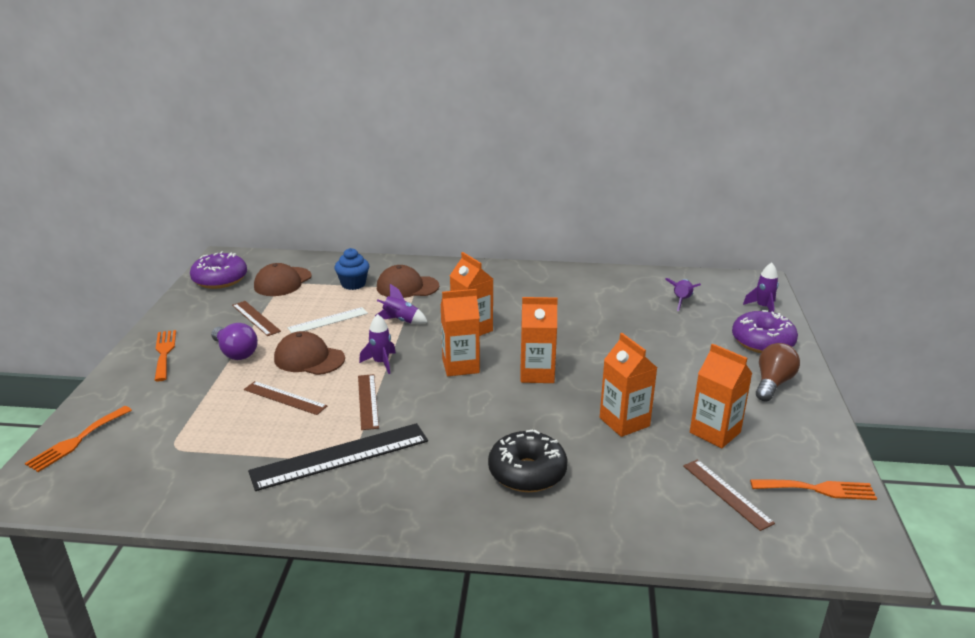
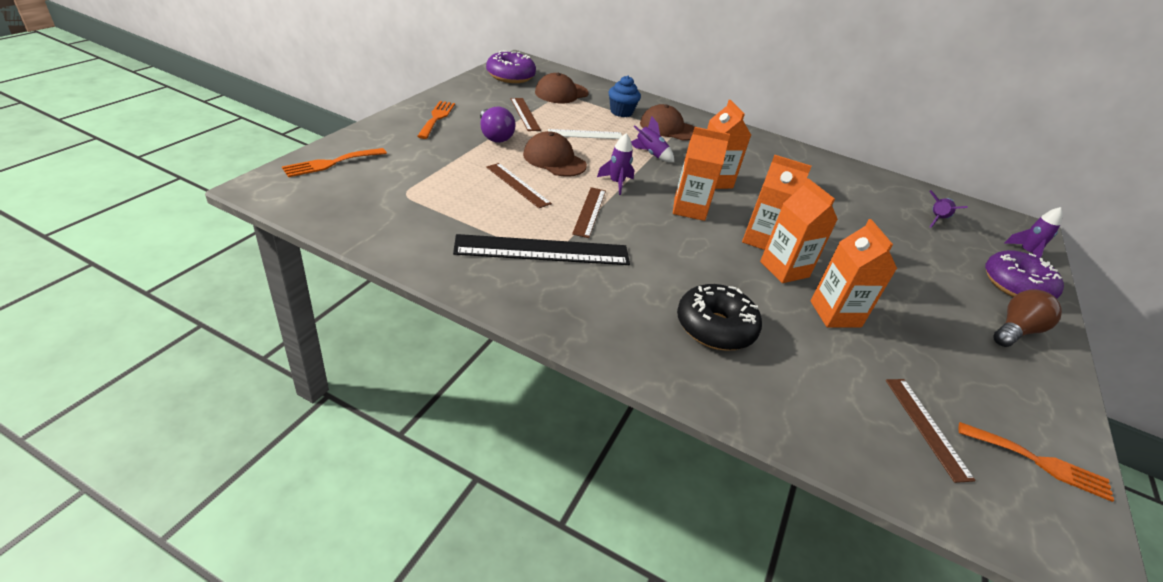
camera: 15 degrees right, 10 degrees up
orange carton [690,343,752,448] -> orange carton moved to [760,178,838,283]

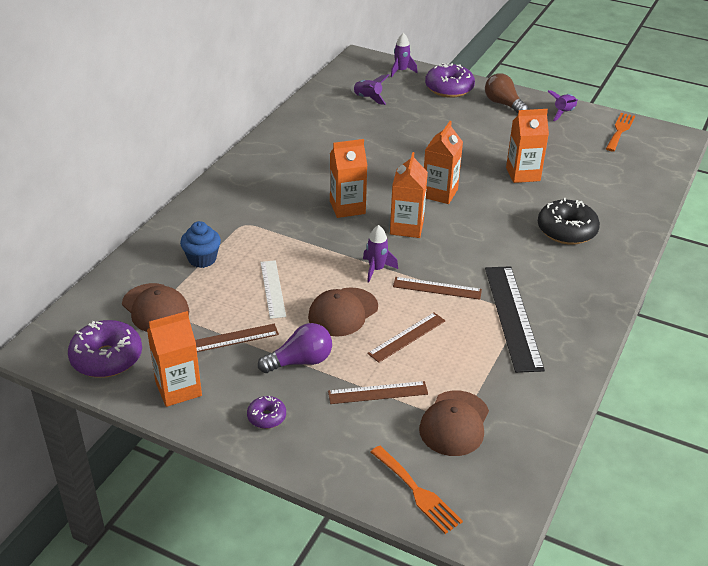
camera: 85 degrees left, 0 degrees up
orange fork [417,101,455,139] -> purple donut [247,396,286,429]
purple rocket [631,116,674,162] -> purple rocket moved to [548,90,578,121]
brown cap [640,104,694,141] -> brown cap moved to [419,390,489,456]
orange carton [760,178,838,283] -> orange carton moved to [147,311,202,407]
brown ruler [885,379,976,483] -> brown ruler moved to [328,381,428,404]

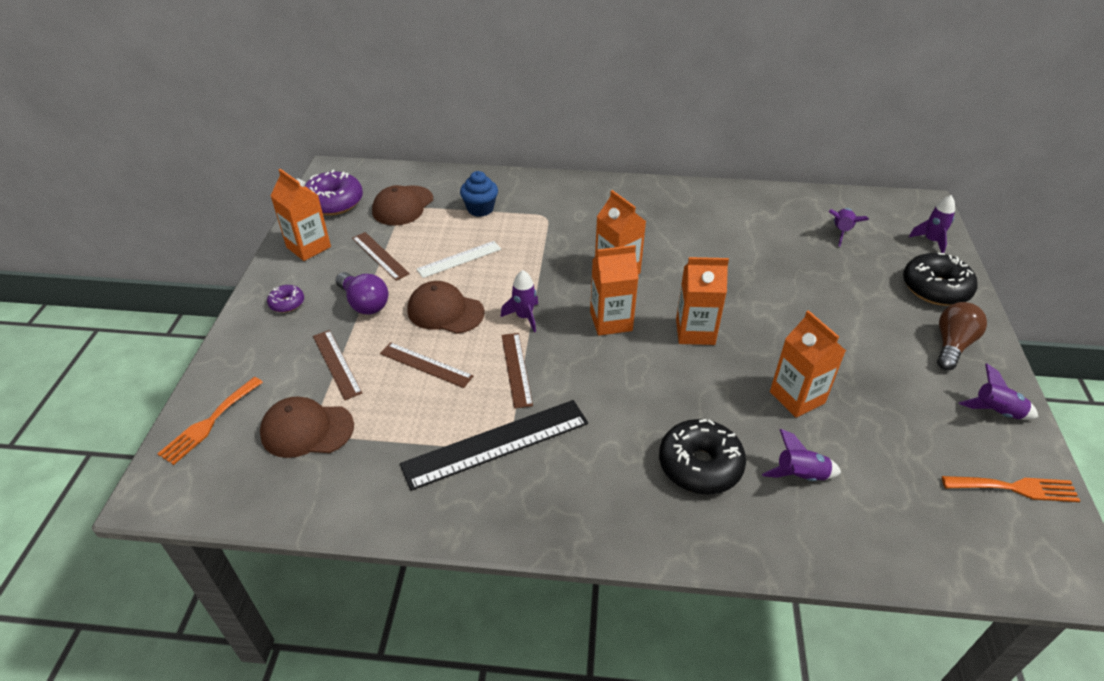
camera: 70 degrees right, 5 degrees up
purple donut [425,63,475,98] -> black donut [903,253,977,306]
none -> purple rocket [762,429,841,481]

